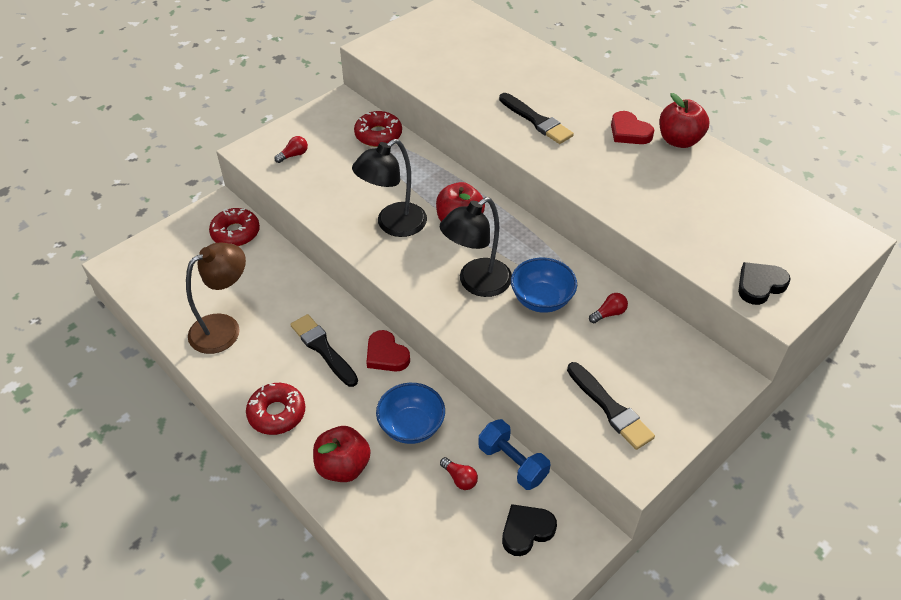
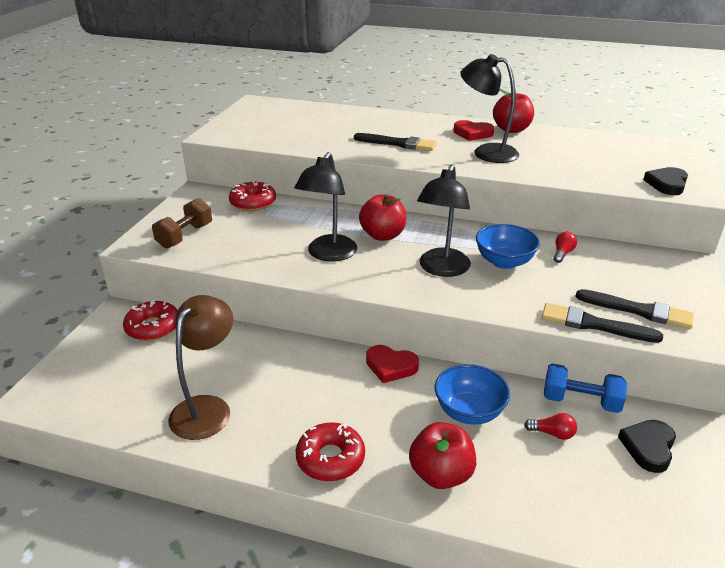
camera: 30 degrees left, 15 degrees down
red light bulb [275,136,308,163] -> brown dumbbell [152,198,212,249]
black brush [290,314,358,387] -> black brush moved to [542,303,663,343]
none -> black lamp [460,54,519,163]

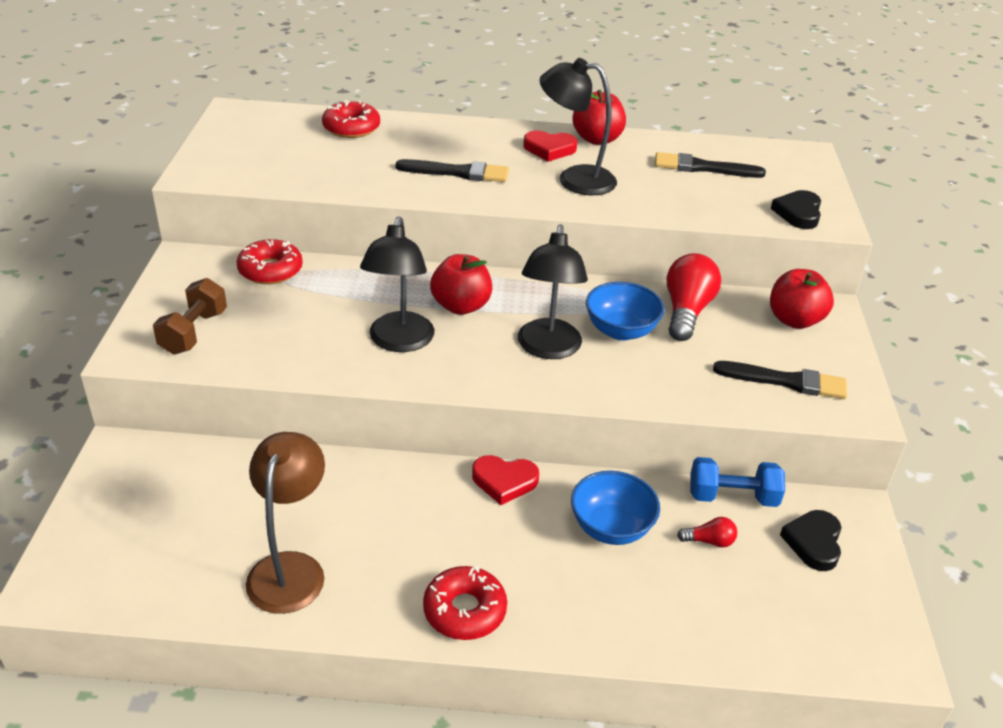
camera: 15 degrees left, 5 degrees up
red donut [123,300,178,341] -> red donut moved to [322,100,380,138]
red apple [409,422,476,489] -> red apple moved to [770,269,834,329]
black brush [542,303,663,343] -> black brush moved to [655,152,766,178]
red light bulb [554,232,577,263] -> red light bulb [667,253,721,341], size x2.10

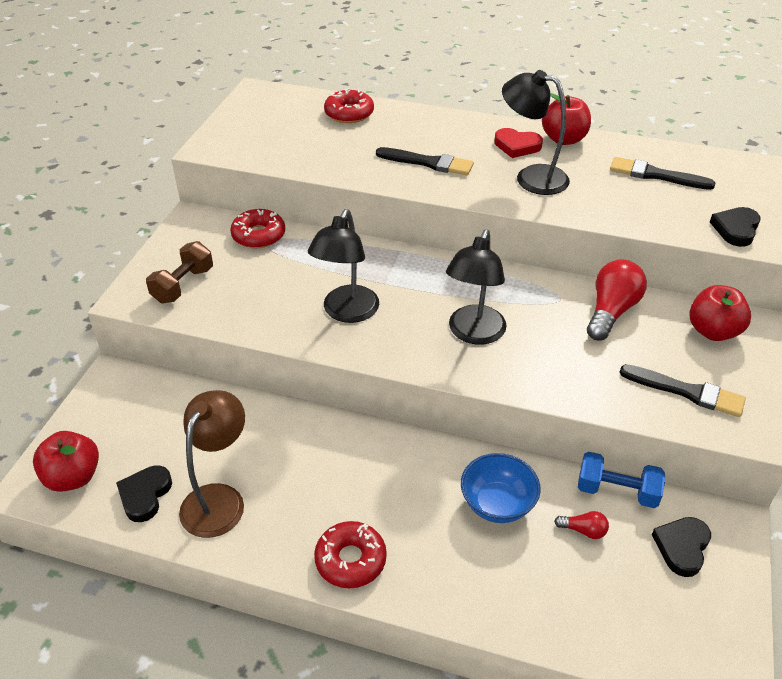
camera: 15 degrees right, 5 degrees up
red apple [430,254,492,315] -> red apple moved to [33,431,99,492]
red heart [472,455,539,505] -> none
blue bowl [586,282,665,340] -> none
none -> black heart [116,465,172,522]

